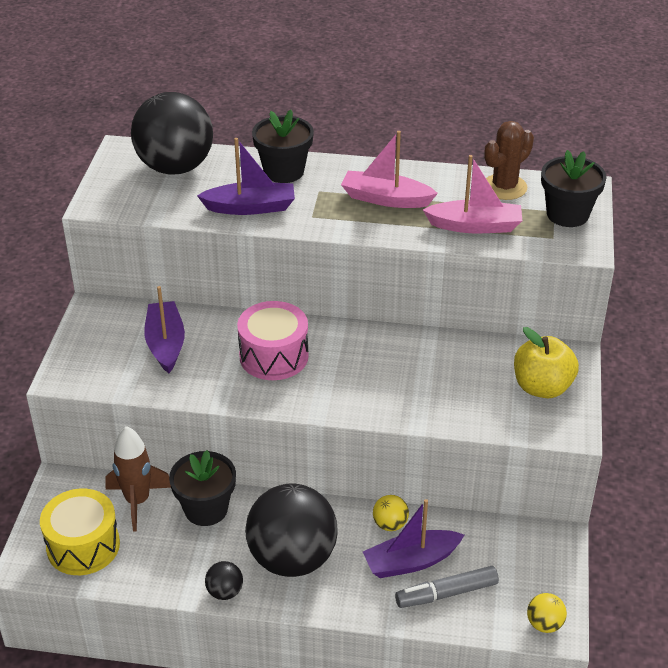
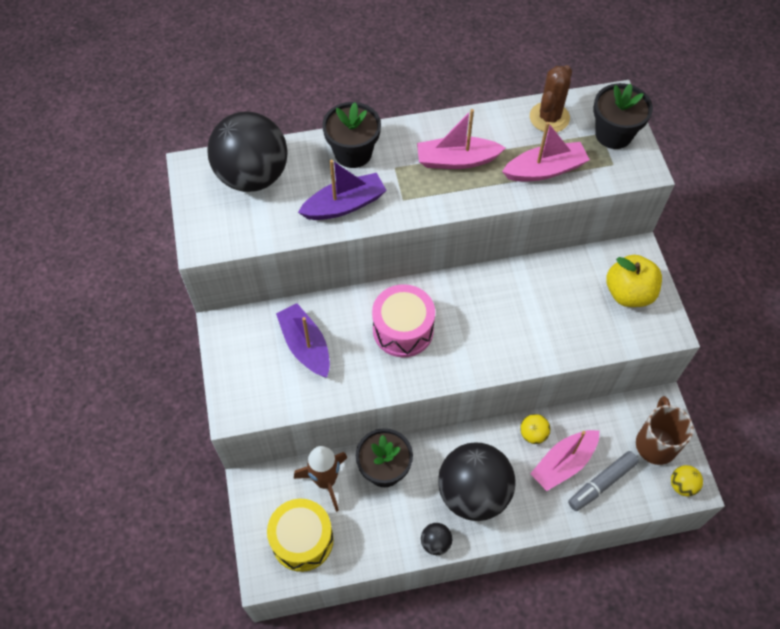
camera: 20 degrees left, 20 degrees up
purple boat [363,499,464,578] -> pink boat [530,430,599,491]
none -> brown mug [636,396,694,465]

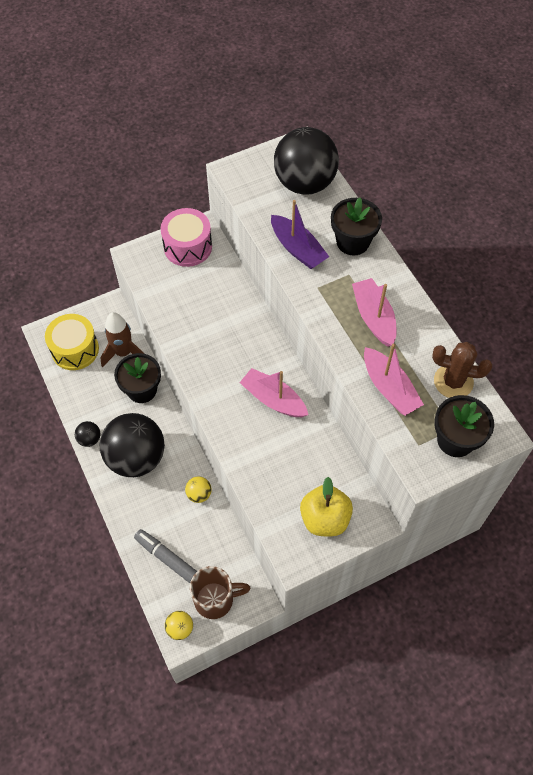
camera: 75 degrees right, 0 degrees up
purple boat [276,303,330,377] -> none
pink drum [372,284,435,357] -> pink drum moved to [161,208,212,267]
pink boat [530,430,599,491] -> pink boat moved to [240,368,308,417]

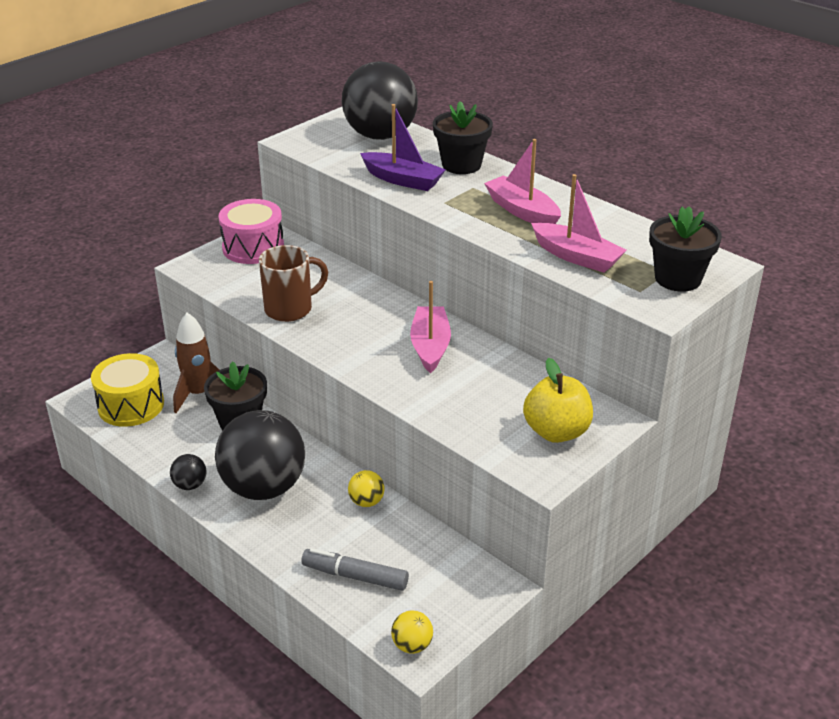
camera: 20 degrees left, 25 degrees down
brown mug [190,566,251,619] -> brown mug moved to [259,245,328,322]
pink boat [240,368,308,417] -> pink boat turned 75 degrees clockwise [410,281,451,373]
brown cactus [432,342,493,398] -> none

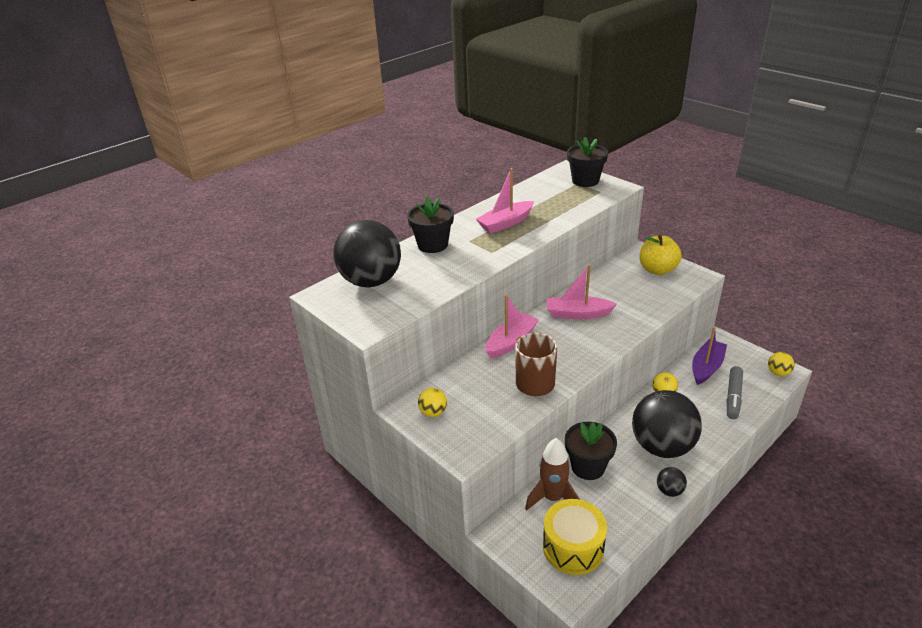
camera: 85 degrees left, 0 degrees up
pink drum [218,199,284,264] -> yellow ball [418,388,447,417]
purple boat [360,104,446,191] -> purple boat moved to [692,326,727,385]
pink boat [531,174,627,273] -> pink boat moved to [486,295,539,359]

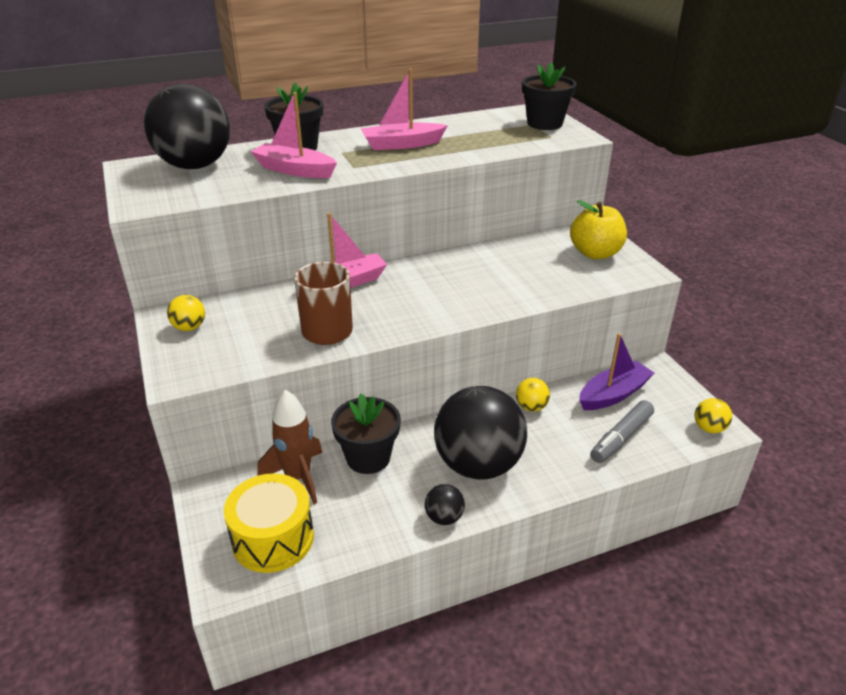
camera: 20 degrees right, 0 degrees up
pink boat [546,264,617,319] -> pink boat moved to [250,92,337,178]

